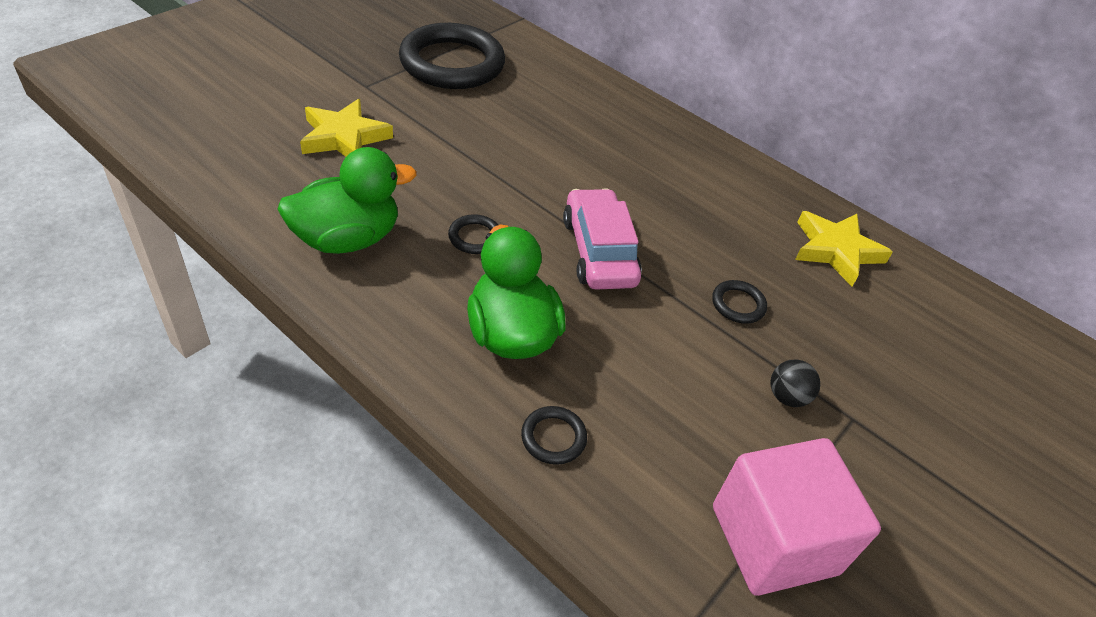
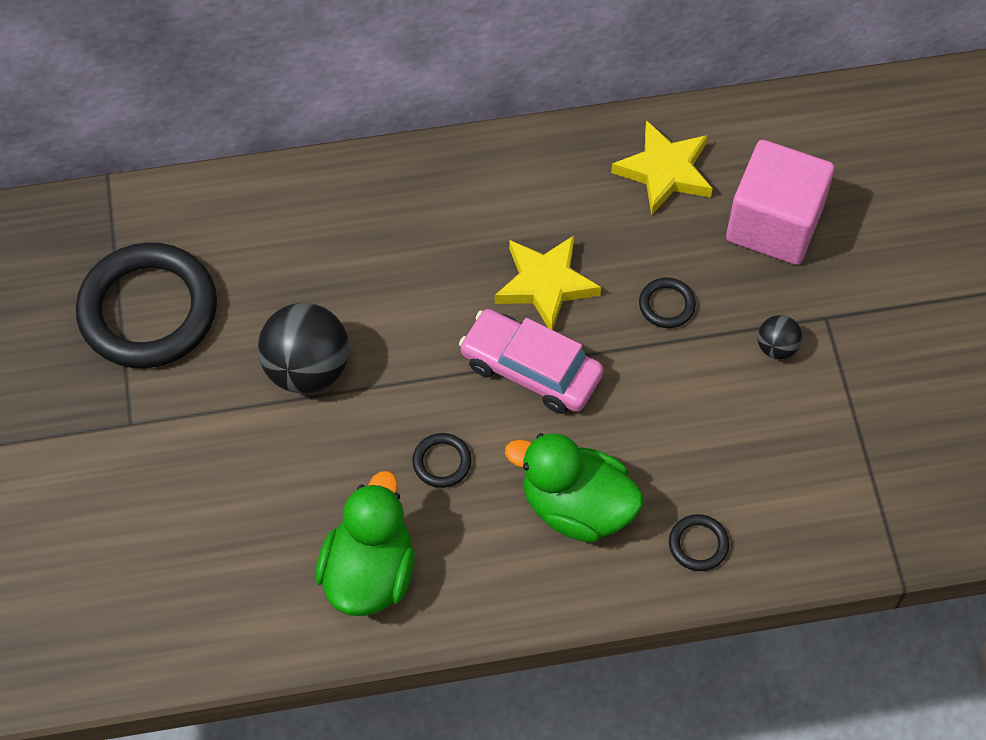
camera: 45 degrees left, 15 degrees up
yellow star [300,99,393,157] -> yellow star moved to [495,235,601,330]
pink cube [713,438,881,596] -> pink cube moved to [726,140,835,265]
none -> black ball [258,303,349,394]

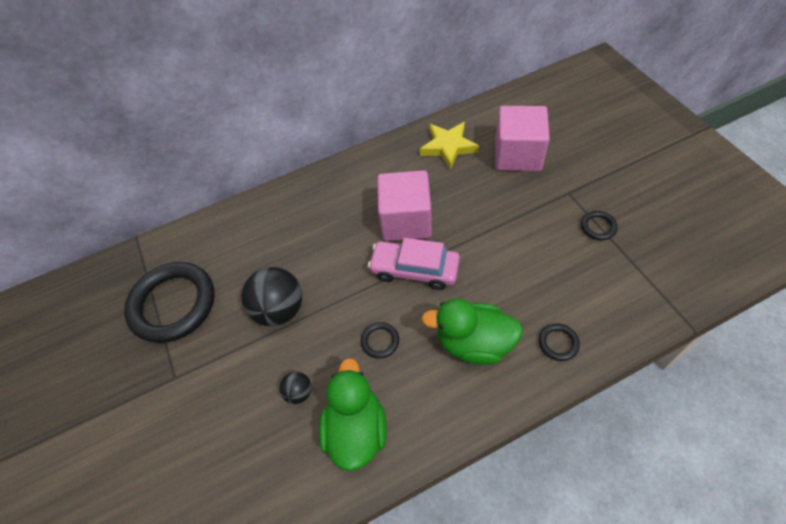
camera: 10 degrees left, 5 degrees down
yellow star [495,235,601,330] -> pink cube [377,170,432,241]
black ring [639,278,696,328] -> black ring moved to [581,211,618,240]
black ball [758,315,802,359] -> black ball moved to [279,372,312,404]

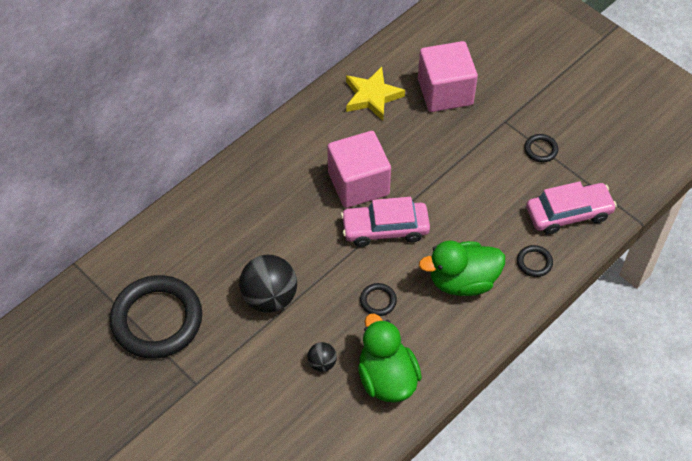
camera: 25 degrees left, 0 degrees up
none -> pink car [526,181,617,235]

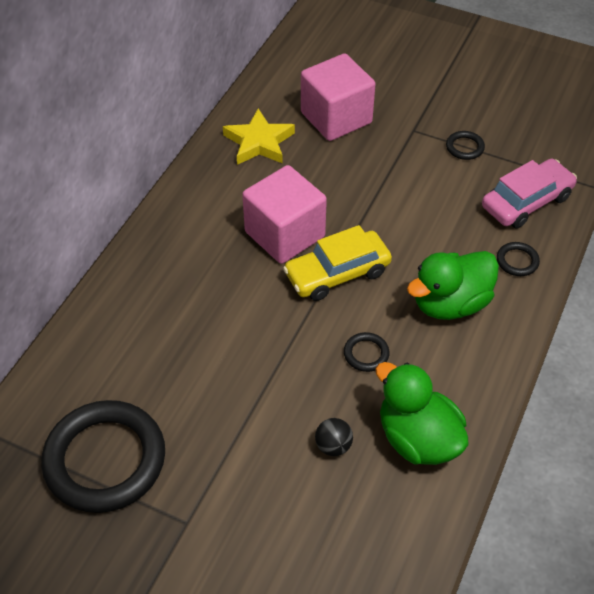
camera: 20 degrees left, 5 degrees down
black ball [239,255,297,313] -> none
pink car [341,197,430,247] -> yellow car [283,225,392,301]

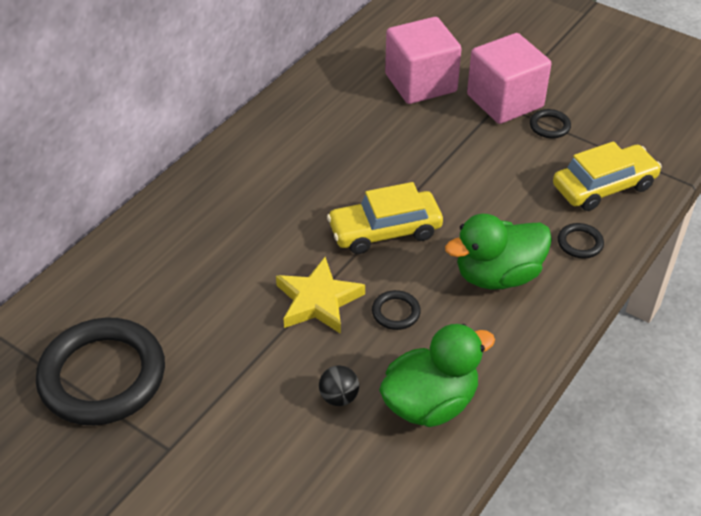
camera: 10 degrees right, 5 degrees down
yellow star [223,108,295,165] -> yellow star moved to [276,257,365,334]
pink cube [242,165,327,264] -> pink cube moved to [467,33,552,124]
green duck [375,362,469,465] -> green duck turned 90 degrees clockwise [379,324,495,427]
pink car [482,159,577,229] -> yellow car [553,141,662,211]

